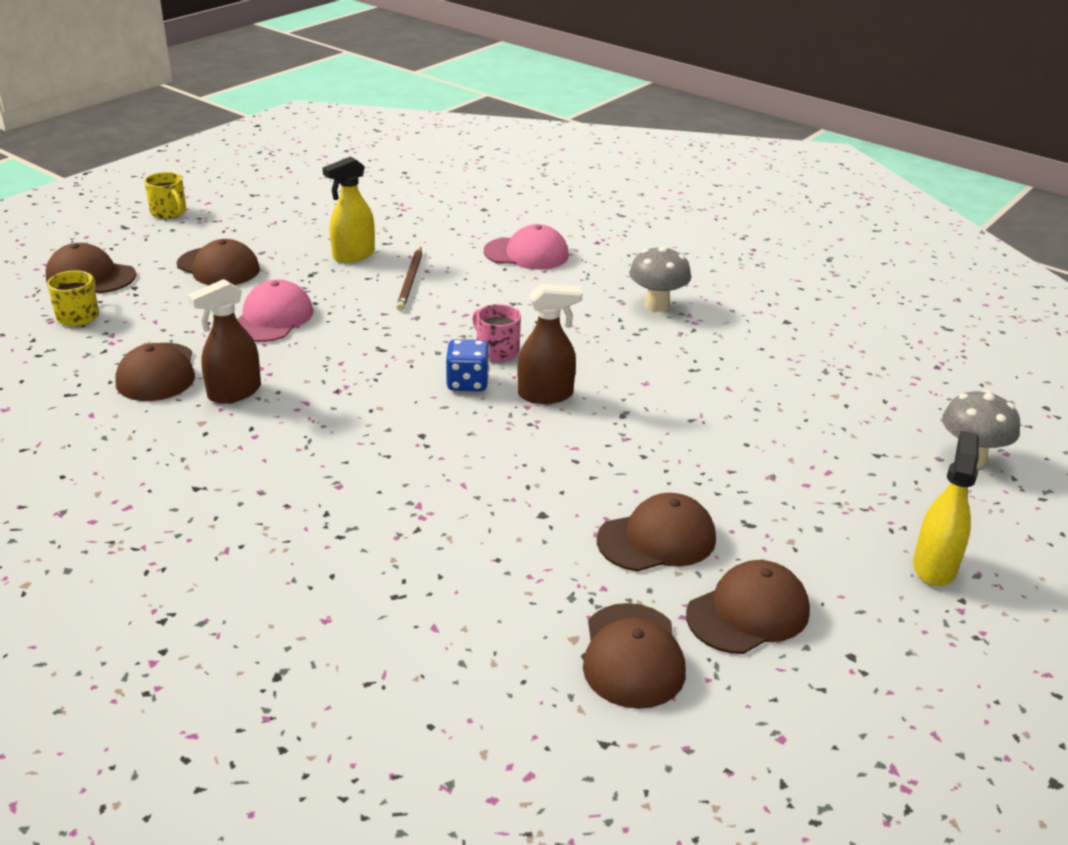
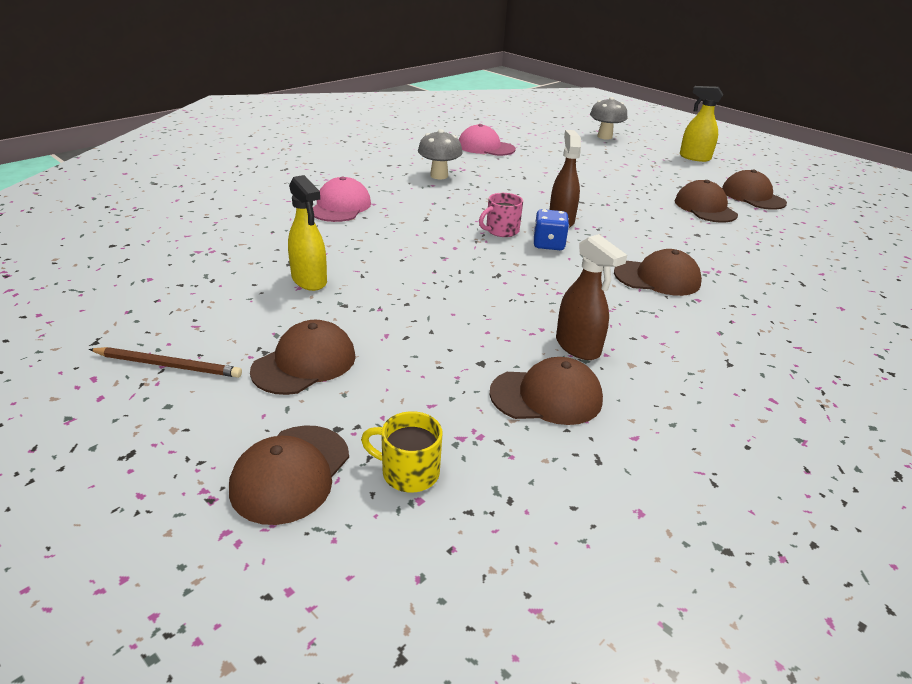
camera: 85 degrees left, 0 degrees up
yellow mug [144,172,186,219] -> none
pink cap [237,279,314,342] -> pink cap moved to [459,124,516,156]
brown pencil [396,247,422,311] -> brown pencil moved to [89,347,242,378]
brown cap [583,603,686,709] -> brown cap moved to [614,249,702,296]

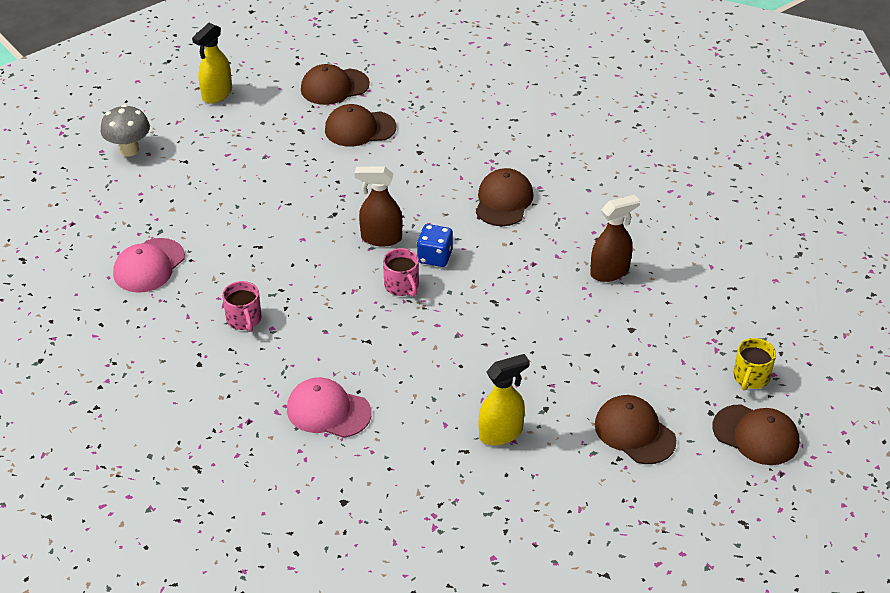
camera: 80 degrees left, 10 degrees up
brown pencil [89,347,242,378] -> none
grey mushroom [418,129,463,179] -> pink mug [222,281,262,332]
brown cap [490,357,603,425] -> none

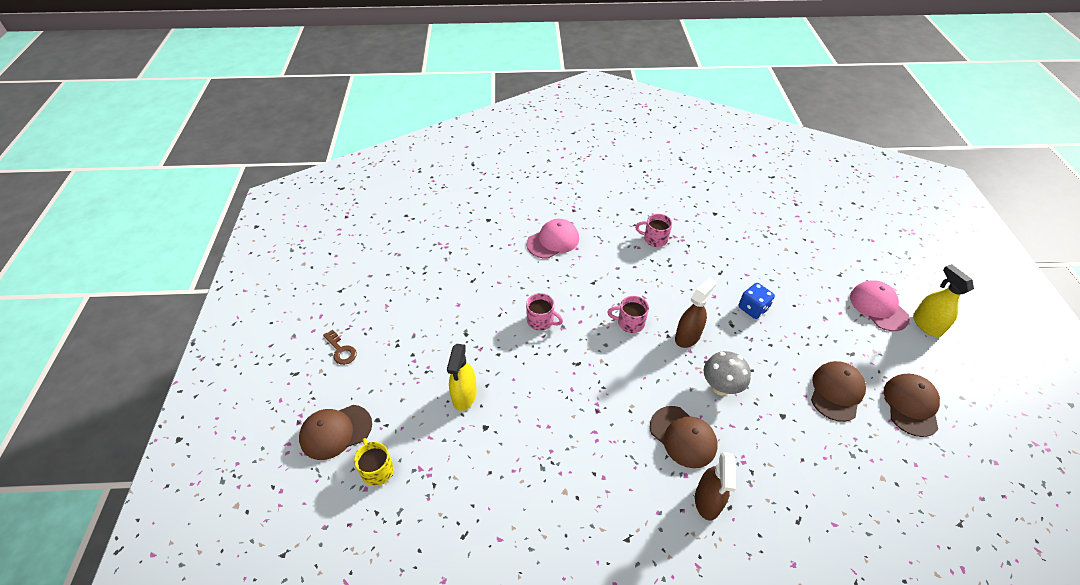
camera: 125 degrees right, 5 degrees up
grey mushroom [100,104,150,157] -> grey mushroom moved to [704,351,751,396]
pink cap [113,238,185,293] -> pink cap moved to [850,280,910,331]
blue dice [417,224,453,267] -> blue dice moved to [739,283,775,319]
yellow spray bottle [479,354,530,446] -> yellow spray bottle moved to [447,344,477,411]
brown spray bottle [590,195,640,282] -> brown spray bottle moved to [695,452,736,521]
brown cap [595,395,676,464] -> none
none -> brown key [323,330,357,365]
none -> pink mug [526,293,563,330]

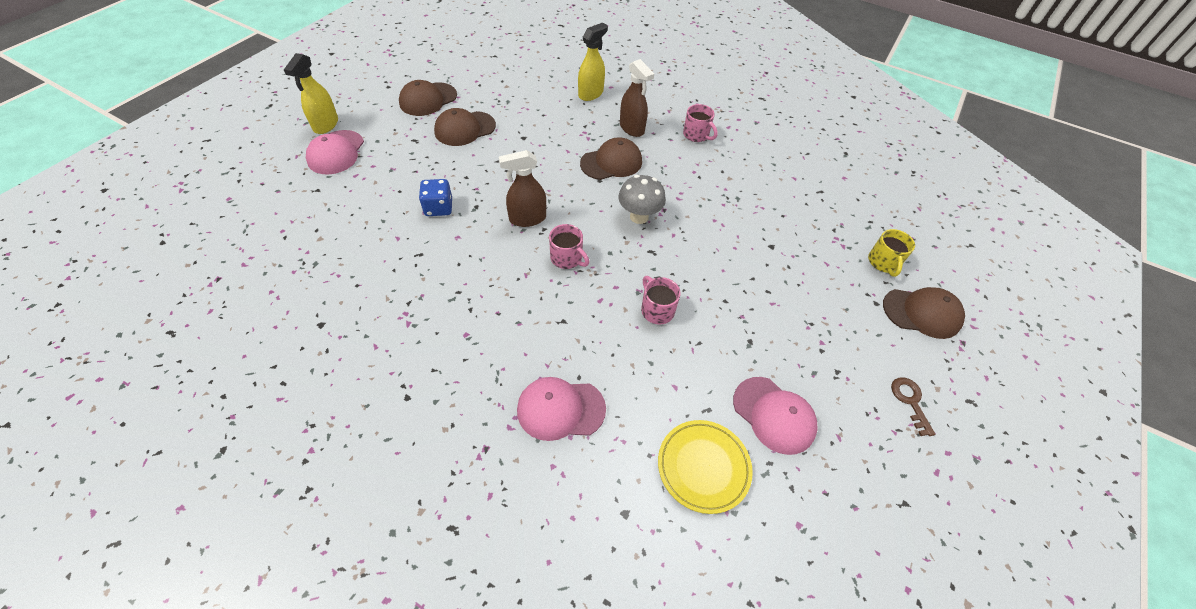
camera: 150 degrees left, 5 degrees up
yellow spray bottle [447,344,477,411] -> yellow spray bottle moved to [578,23,608,101]
pink mug [635,214,672,247] -> pink mug moved to [683,104,718,142]
brown cap [650,406,718,468] -> brown cap turned 75 degrees clockwise [580,137,642,180]
brown spray bottle [695,452,736,521] -> brown spray bottle turned 105 degrees clockwise [620,59,654,137]
grey mushroom [704,351,751,396] -> grey mushroom moved to [618,175,666,224]
none -> yellow plate [658,420,753,514]
none -> pink cap [733,377,818,455]

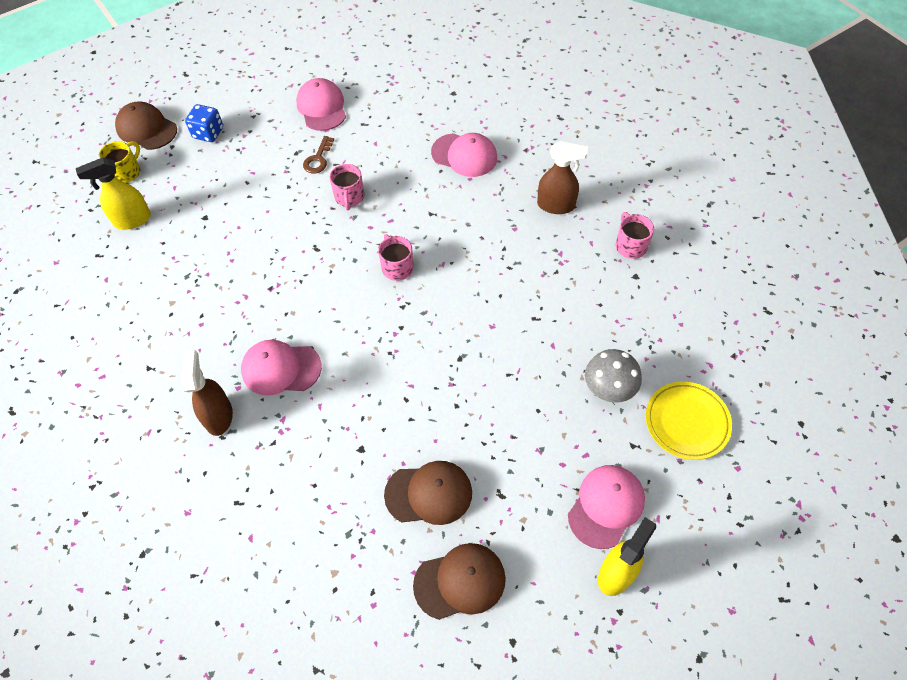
camera: 150 degrees left, 5 degrees up
blue dice [419,179,452,216] -> blue dice moved to [185,104,223,142]
brown spray bottle [499,150,546,227] -> brown spray bottle moved to [537,141,588,214]
yellow spray bottle [578,23,608,101] -> yellow spray bottle moved to [76,157,151,229]
brown cap [580,137,642,180] -> pink cap [241,340,322,395]
grey mushroom [618,175,666,224] -> grey mushroom moved to [585,349,642,402]
yellow plate [658,420,753,514] -> yellow plate moved to [646,382,732,460]
pink mug [683,104,718,142] -> pink mug moved to [616,212,654,259]
brown key [891,378,935,436] -> brown key moved to [303,136,334,174]

